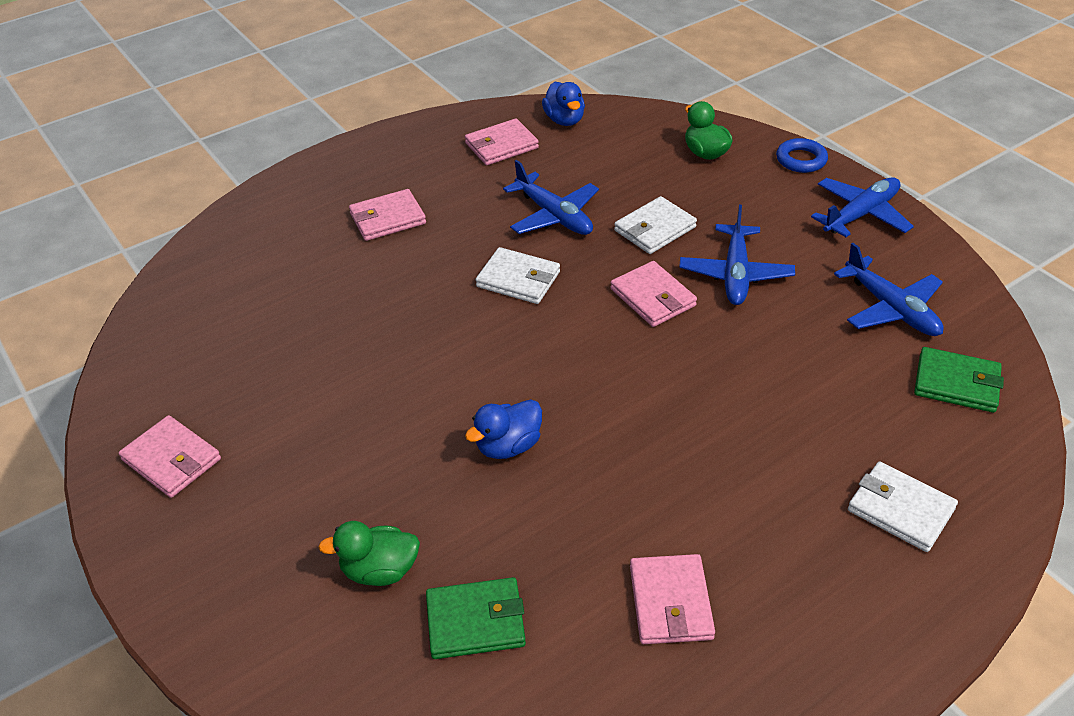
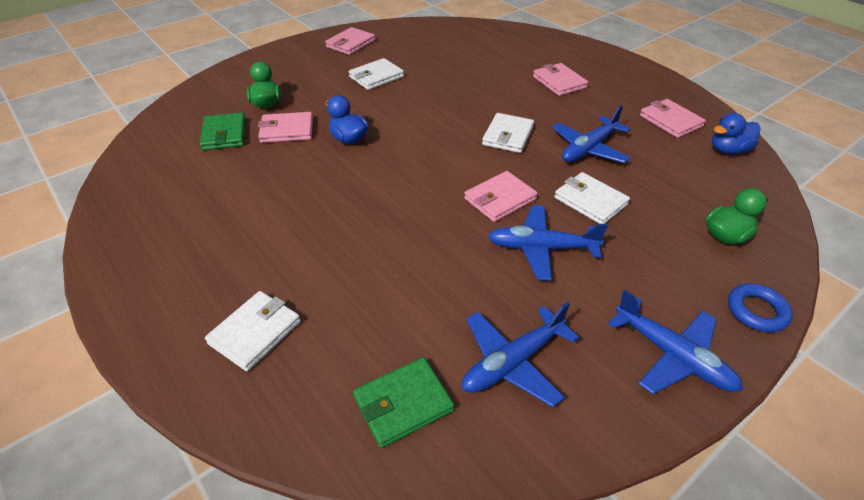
camera: 85 degrees right, 0 degrees up
pink wallet [630,554,715,644] -> pink wallet moved to [258,112,313,143]
green wallet [914,347,1004,413] -> green wallet turned 45 degrees clockwise [353,357,454,448]
none -> white wallet [349,58,404,90]

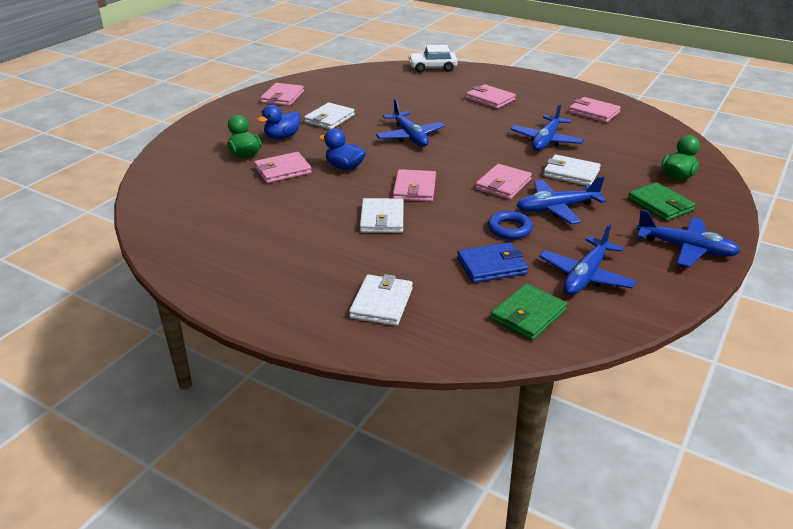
camera: 20 degrees left, 10 degrees down
green wallet [200,112,246,150] -> green wallet moved to [628,182,696,221]
white wallet [482,113,534,153] -> white wallet moved to [360,198,404,233]
blue duck [712,113,760,154] -> blue duck moved to [257,105,300,139]
blue ring [728,283,793,332] -> blue ring moved to [488,211,533,239]
none -> blue plane [376,99,445,147]
none -> pink wallet [393,169,436,202]
none -> white car [408,45,458,73]
none -> blue wallet [457,242,528,283]

